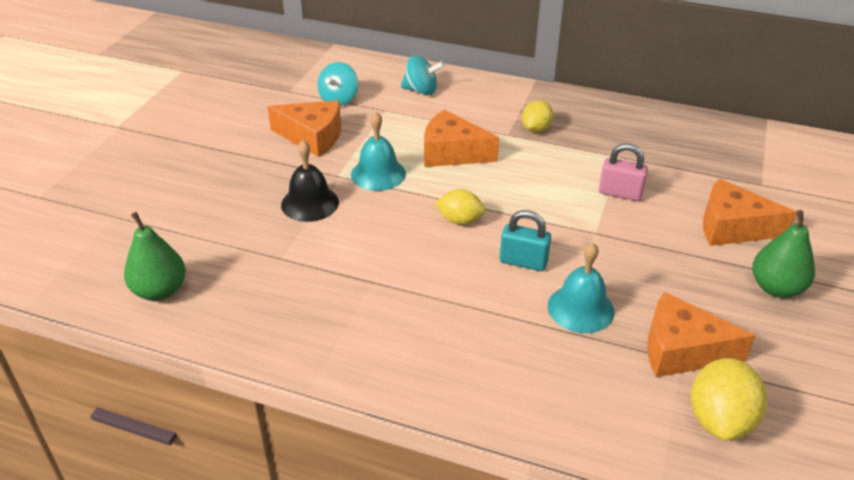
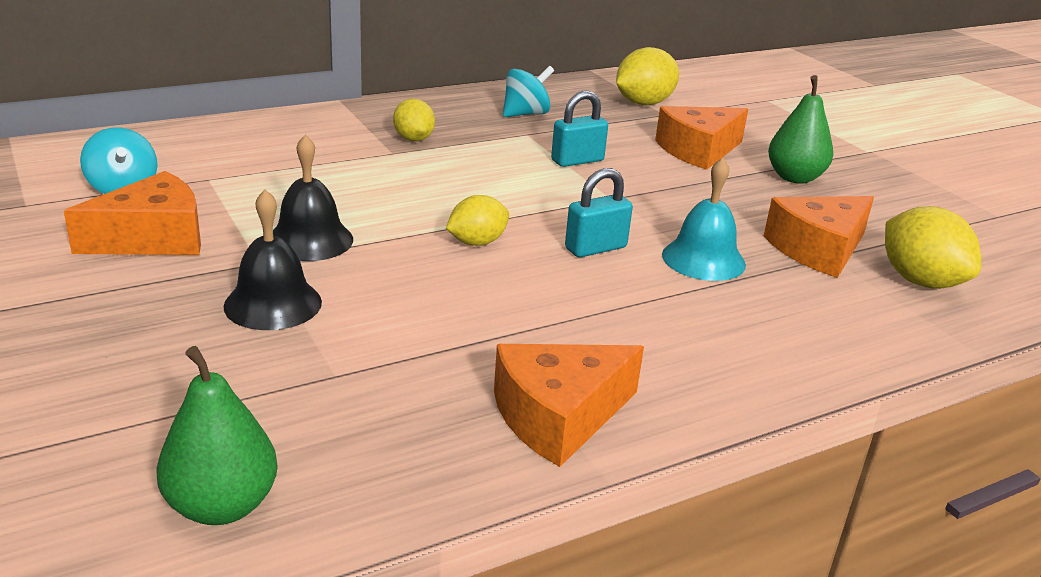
camera: 50 degrees left, 10 degrees down
turquoise bell [351,112,406,191] -> black bell [273,135,353,261]
turquoise spinning top [401,55,444,95] -> turquoise spinning top moved to [503,66,554,117]
orange cheese [424,110,499,167] -> orange cheese moved to [494,344,644,467]
pink padlock [599,143,648,201] -> turquoise padlock [551,90,608,167]
none -> yellow lemon [616,47,679,105]

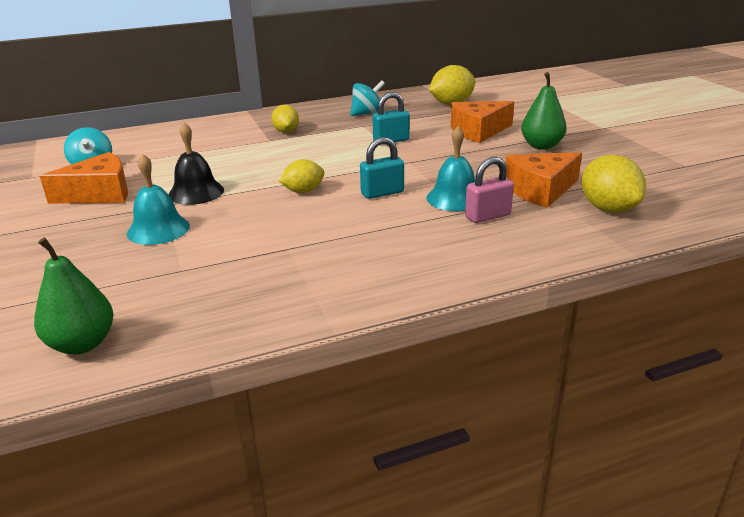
camera: 10 degrees right, 0 degrees up
black bell [223,190,322,330] -> turquoise bell [127,154,190,245]
orange cheese [494,344,644,467] -> none
none -> pink padlock [465,157,514,223]

